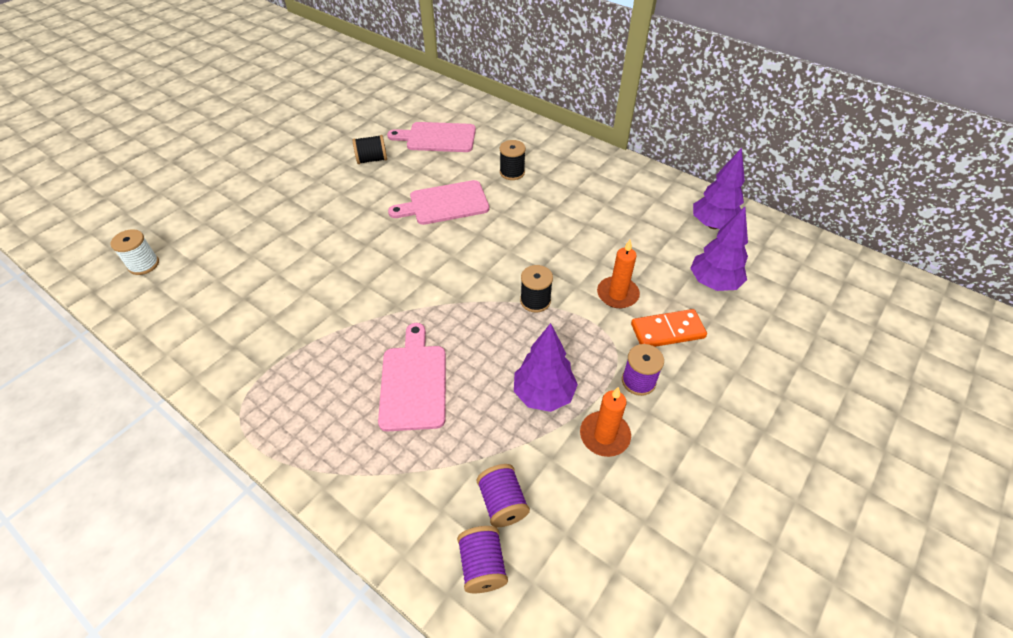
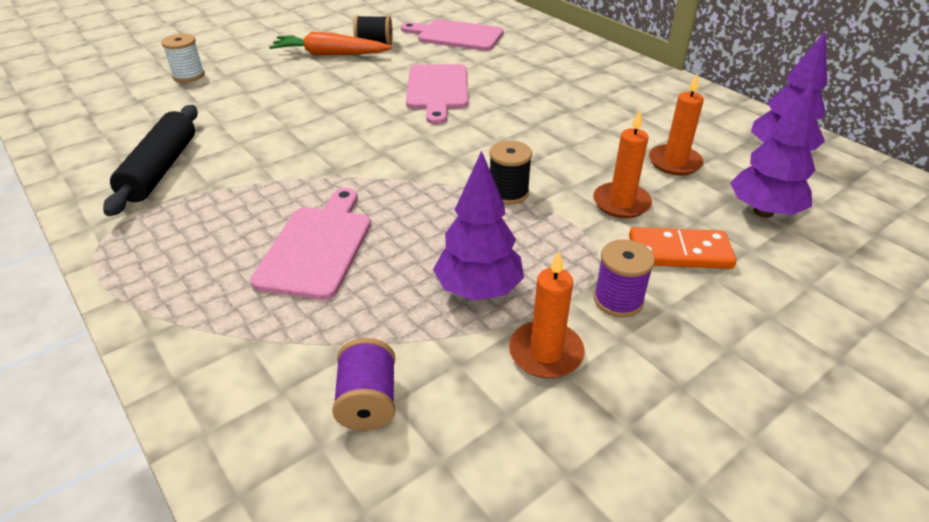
camera: 15 degrees right, 10 degrees down
white spool [110,229,159,275] -> white spool moved to [161,34,205,82]
pink cutting board [388,180,489,225] -> pink cutting board turned 90 degrees counterclockwise [406,64,468,125]
purple spool [457,526,508,593] -> none
black spool [500,140,526,180] -> none
none -> black rolling pin [103,105,198,216]
none -> orange carrot [269,32,392,55]
none -> orange candle [649,73,704,175]

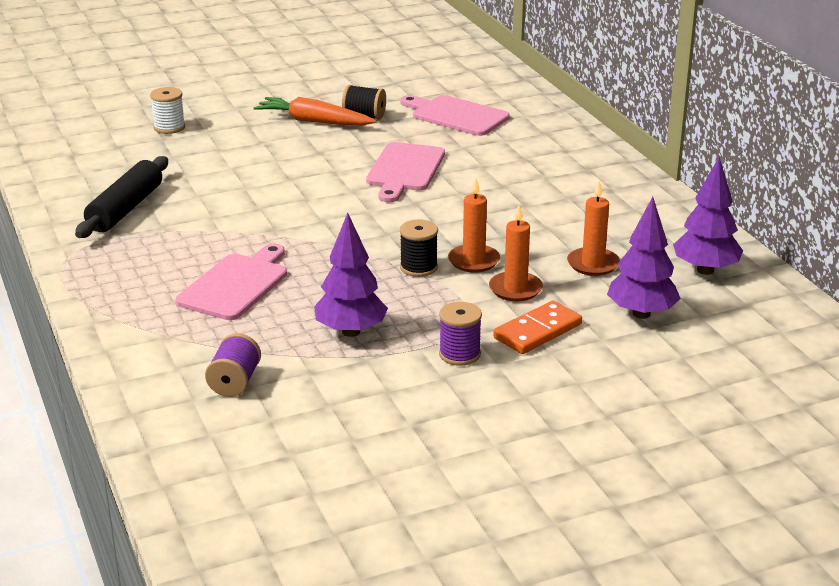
camera: 15 degrees right, 10 degrees down
orange candle [509,251,585,378] -> orange candle moved to [448,178,500,272]
orange domino [629,227,736,269] -> orange domino turned 60 degrees counterclockwise [493,301,582,354]

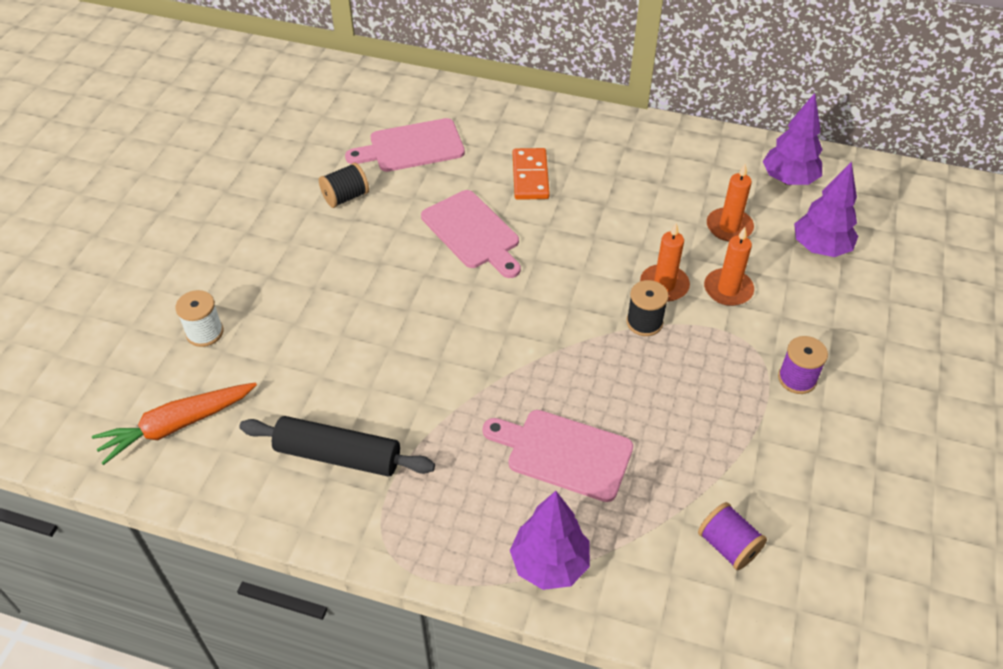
camera: 50 degrees left, 20 degrees up
black rolling pin [75,156,168,238] -> black rolling pin turned 45 degrees counterclockwise [239,416,435,476]
pink cutting board [176,244,287,320] -> pink cutting board turned 45 degrees counterclockwise [483,410,633,502]
orange carrot [254,97,377,125] -> orange carrot moved to [92,383,257,465]
purple tree [314,213,388,337] -> purple tree moved to [510,491,590,590]
orange domino [493,301,582,354] -> orange domino moved to [513,148,550,200]

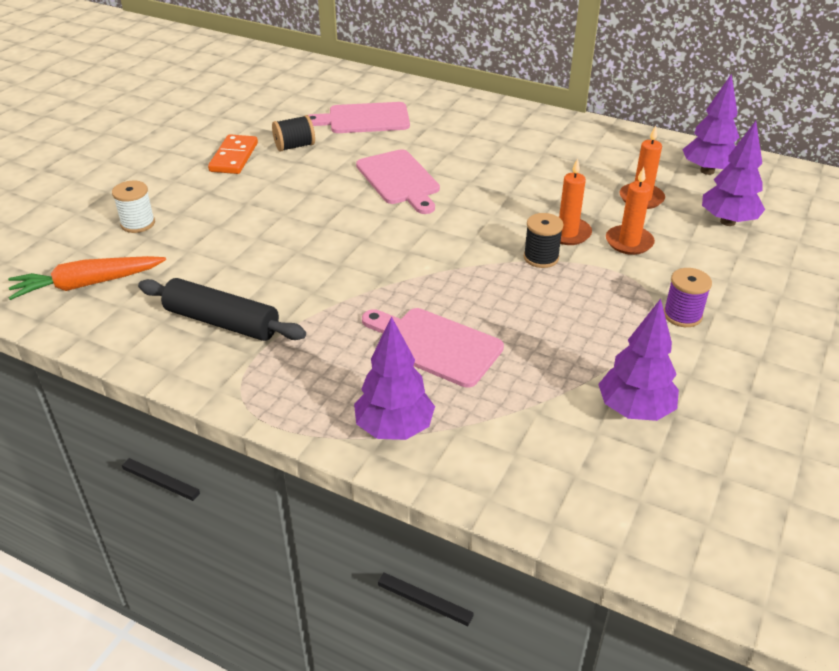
camera: 10 degrees right, 10 degrees down
orange domino [513,148,550,200] -> orange domino moved to [208,134,258,174]
purple spool [698,502,767,570] -> none
none -> purple tree [598,299,679,421]

